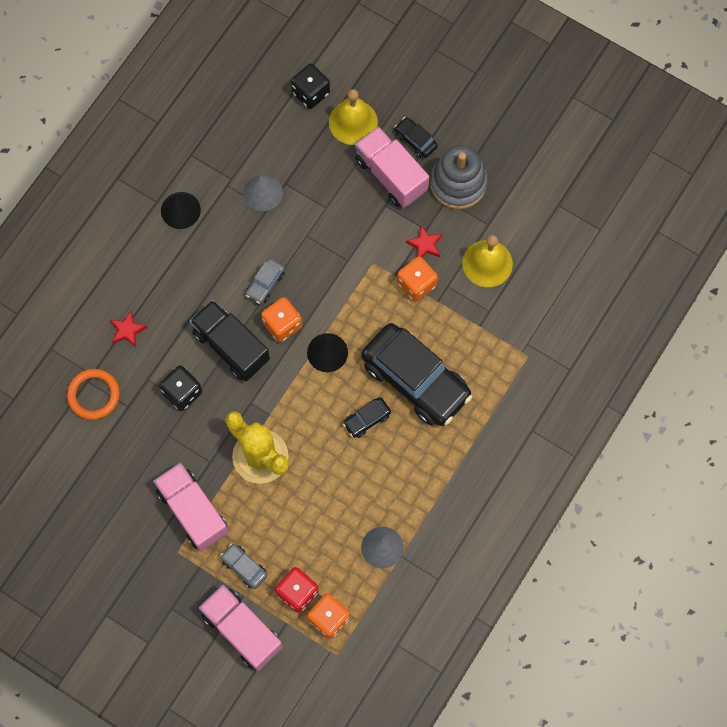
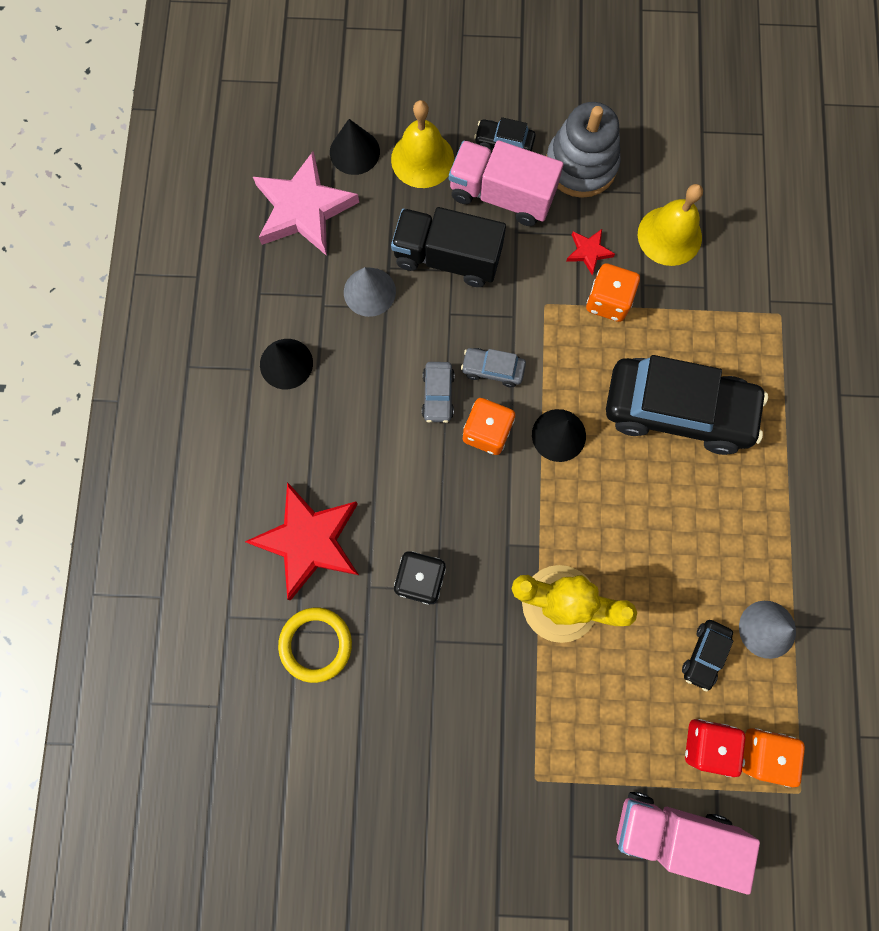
camera: 30 degrees left, 5 degrees up
orange ring [67,369,120,420] -> yellow ring [278,608,352,683]
red star [110,311,147,347] -> red star [245,482,359,601], size x2.24
pink truck [153,463,229,552] -> none
black truck [190,300,270,381] -> black truck moved to [391,207,506,287]
grey car [220,543,267,589] -> grey car moved to [461,348,526,387]
black dice [291,64,330,109] -> black cone [330,119,380,175]
black car [343,397,391,438] -> black car moved to [682,620,733,692]
none -> pink star [253,152,359,256]

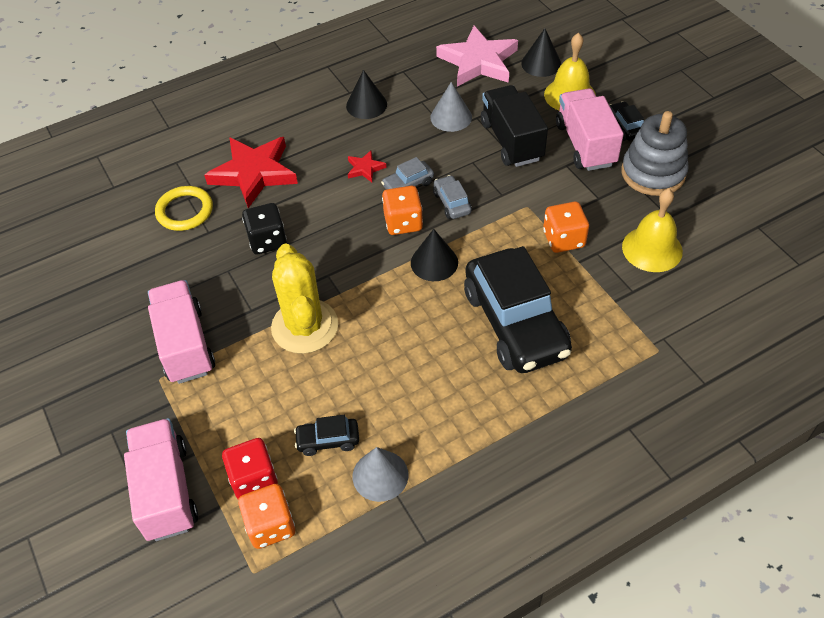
camera: 60 degrees right, 25 degrees down
red star [566,229,615,275] -> red star moved to [348,150,387,182]
none -> pink truck [148,280,215,384]

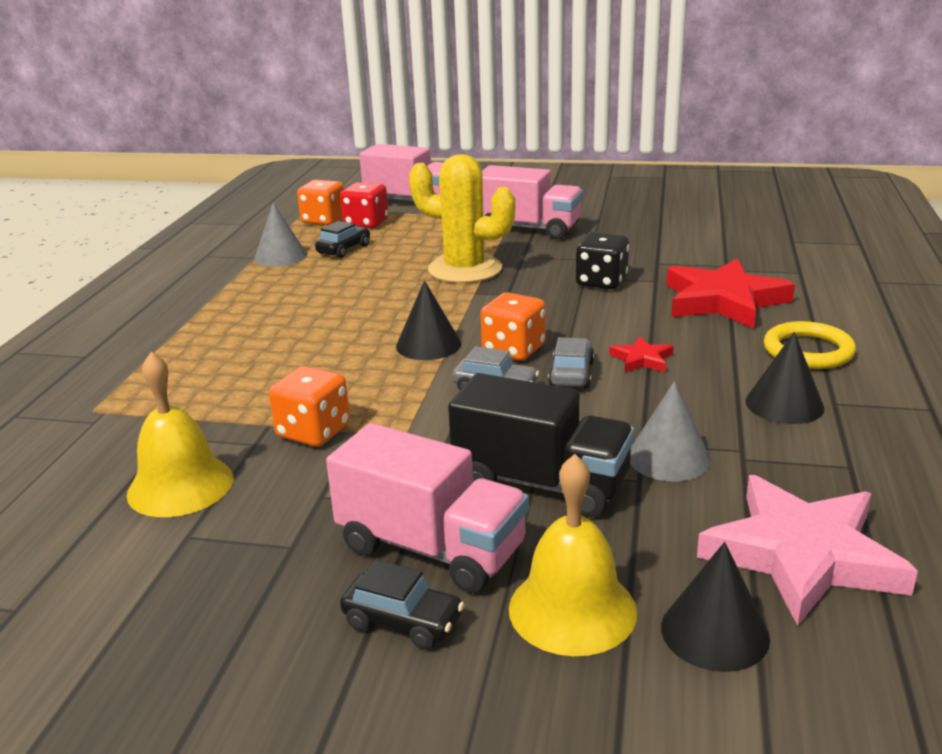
camera: 130 degrees right, 25 degrees down
yellow ring [155,186,213,231] -> yellow ring moved to [764,321,856,369]
black car [464,246,572,373] -> none
grey stacking toy [621,111,689,196] -> none

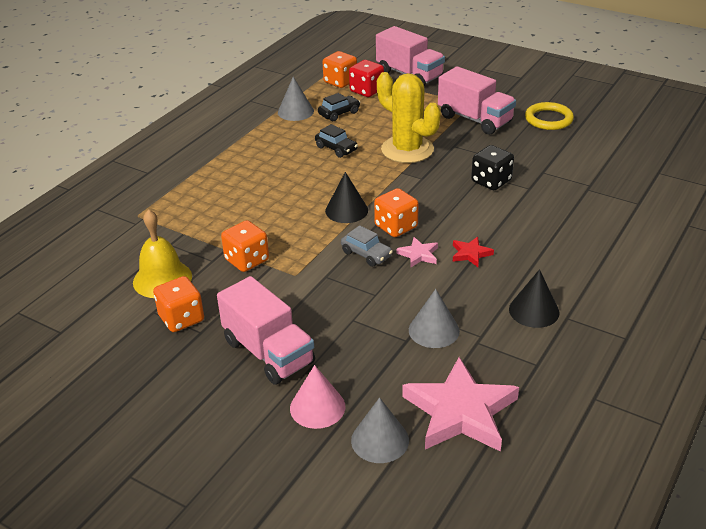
camera: 20 degrees right, 10 degrees up
black car [340,560,464,649] -> black car moved to [315,124,358,158]
black truck [448,373,634,517] -> none
yellow bell [509,454,637,656] -> pink cone [290,365,345,429]
grey car [548,337,594,388] -> pink star [397,237,438,268]
black cone [661,542,770,672] -> grey cone [351,397,409,463]
red star [666,258,795,329] -> none
yellow ring [764,321,856,369] -> yellow ring moved to [525,102,574,130]
none -> orange dice [153,276,204,332]

